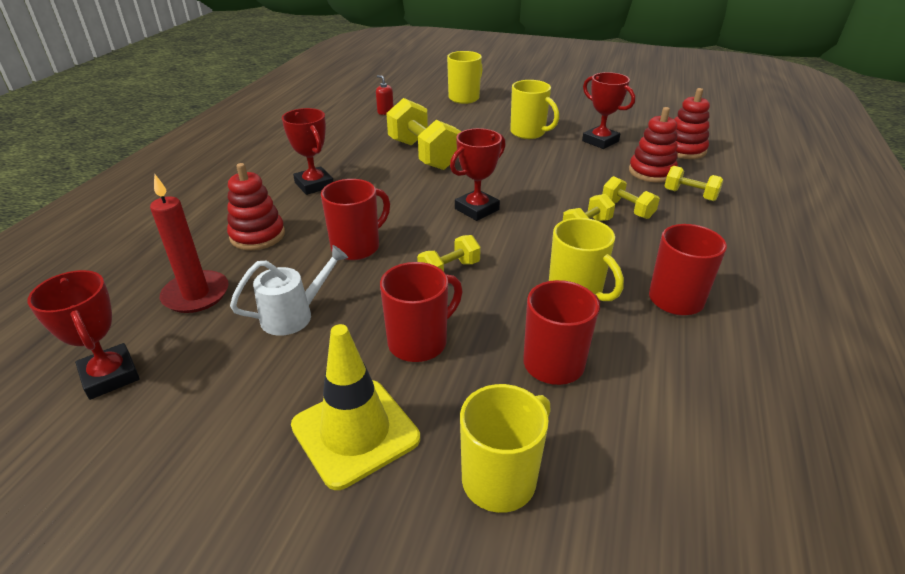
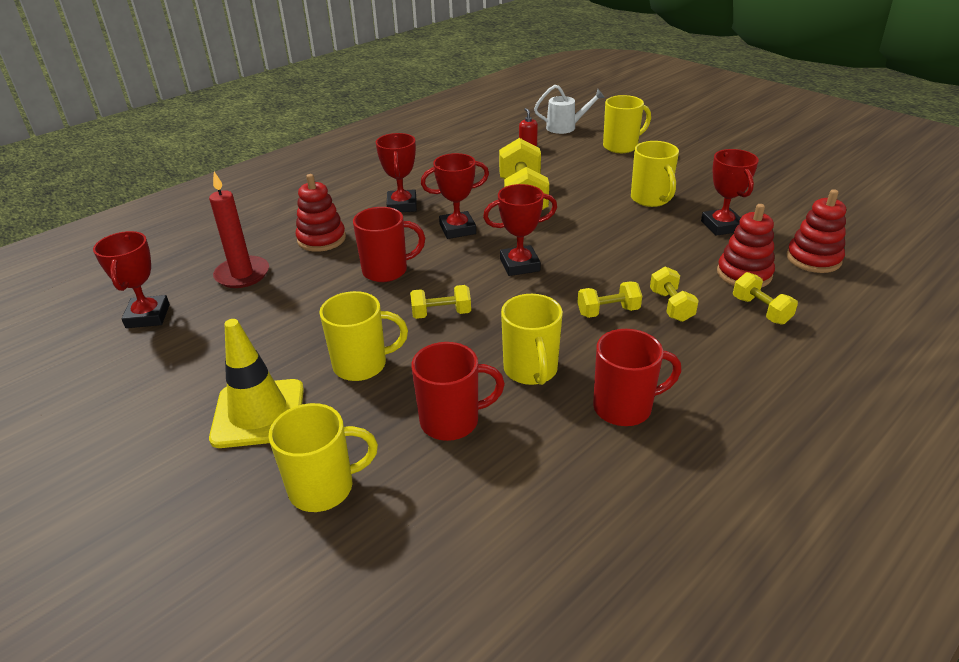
camera: 30 degrees right, 0 degrees up
white watering can [230,245,348,336] -> white watering can moved to [534,85,605,134]
red mug [380,262,463,362] -> yellow mug [319,291,408,381]
none -> red trophy [421,153,489,239]

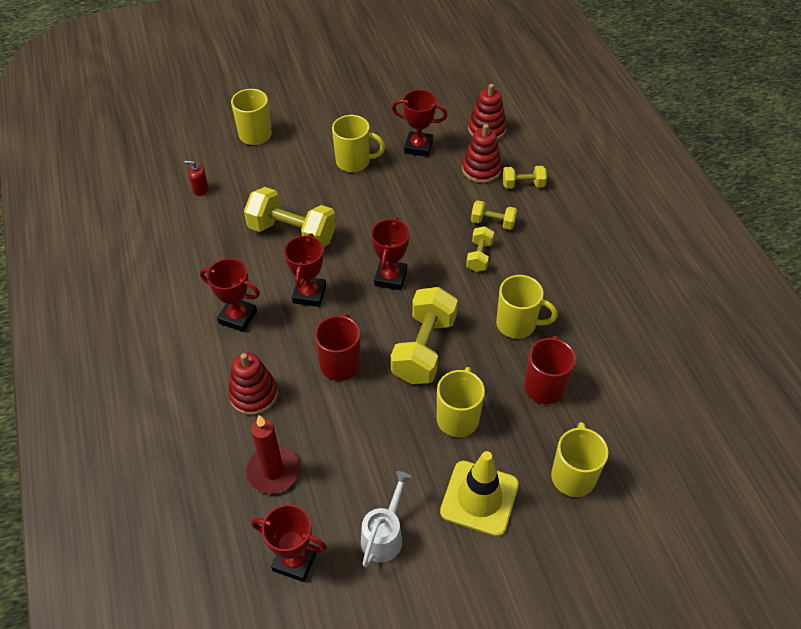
camera: 65 degrees left, 15 degrees up
yellow dumbbell [410,285,471,319] -> yellow dumbbell [391,287,458,384], size x1.93
white watering can [534,85,605,134] -> white watering can moved to [361,471,412,567]
red mug [593,329,681,426] -> none

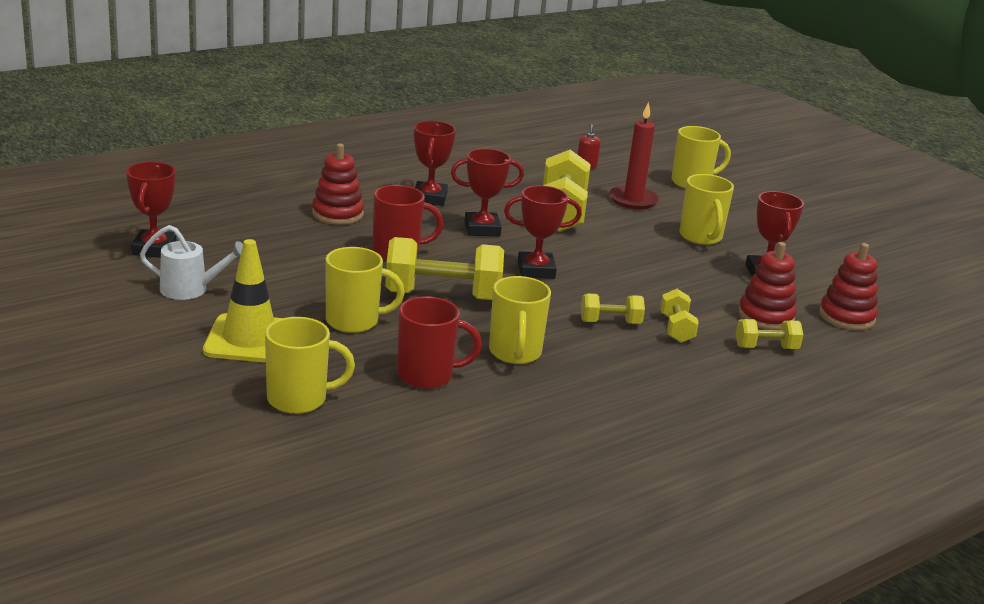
camera: 70 degrees right, 25 degrees down
red candle [246,415,300,494] -> red candle moved to [609,102,659,209]
yellow dumbbell [503,166,547,189] -> yellow dumbbell turned 75 degrees counterclockwise [736,319,803,349]

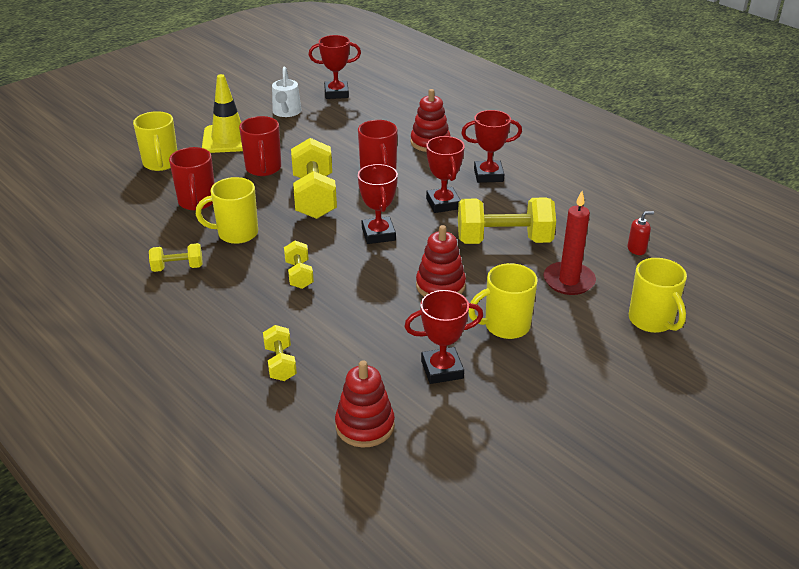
camera: 85 degrees right, 10 degrees up
yellow mug [326,247,405,333] -> red mug [239,116,281,176]
yellow dumbbell [660,289,699,343] -> yellow dumbbell moved to [149,243,203,272]
red stacking toy [738,242,797,330] -> red stacking toy moved to [416,225,466,296]

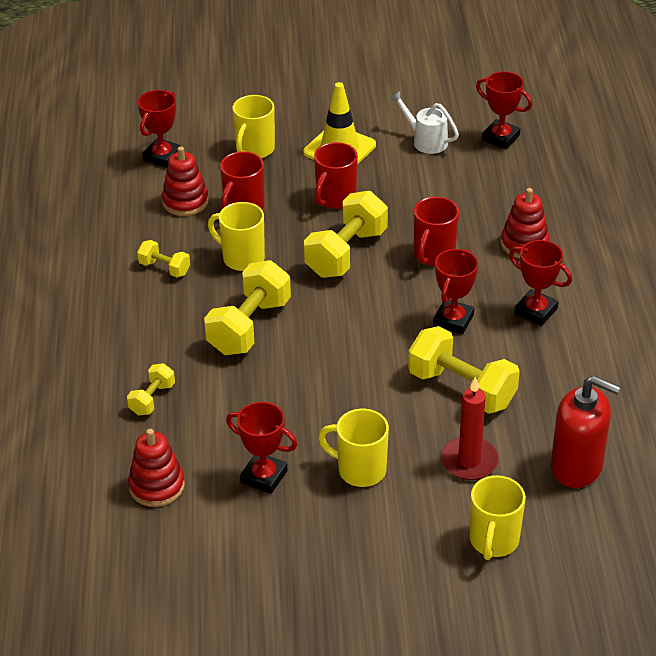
camera: 40 degrees right, 5 degrees up
white watering can [272,67,301,117] -> white watering can turned 90 degrees clockwise [390,91,459,154]
yellow dumbbell [284,241,314,289] -> yellow dumbbell [204,260,291,355], size x1.93
red trophy [358,164,398,244] -> red trophy moved to [138,90,181,168]
red stacking toy [416,225,466,296] -> red stacking toy moved to [162,146,209,216]
red soap dispenser [627,211,654,255] -> red soap dispenser [551,376,620,488], size x2.44

